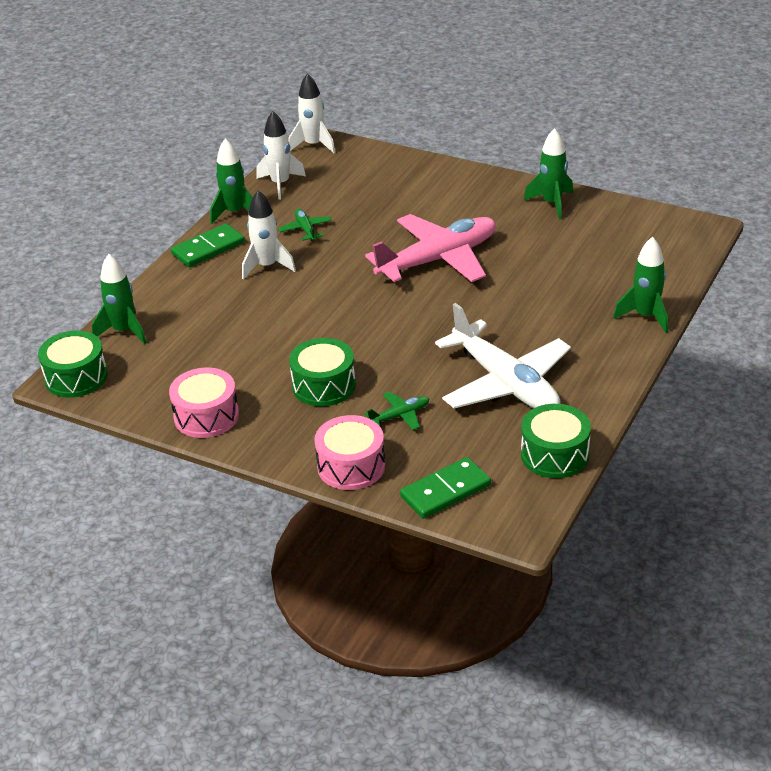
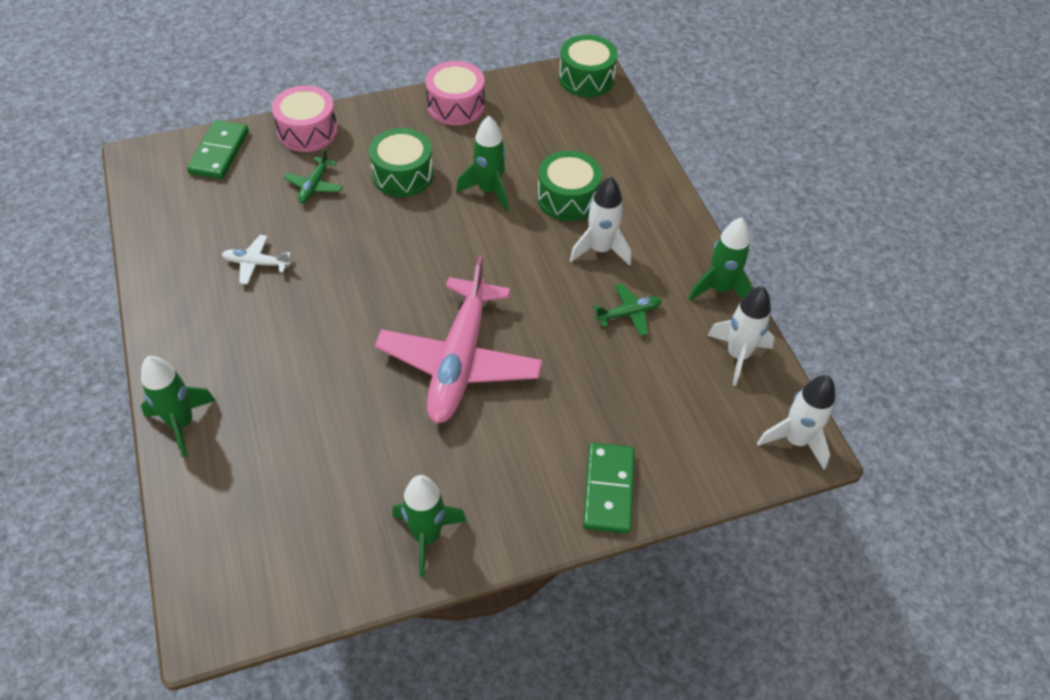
camera: 130 degrees right, 15 degrees up
green rocket [92,254,147,344] -> green rocket moved to [456,116,508,212]
green domino [171,224,245,267] -> green domino moved to [583,443,635,534]
green plane [278,208,332,241] -> green plane turned 45 degrees counterclockwise [594,284,662,336]
white plane [435,303,571,409] -> white plane [222,235,291,285], size x0.42
green drum [521,404,591,478] -> green drum moved to [537,151,602,221]

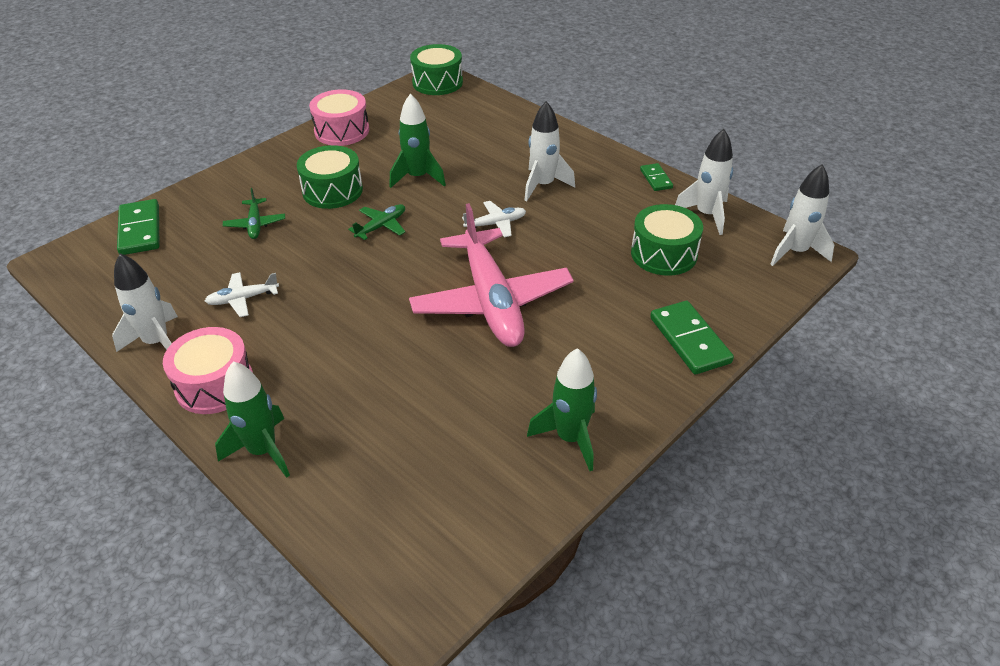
camera: 25 degrees left, 10 degrees down
pink drum [272,85,338,152] -> pink drum moved to [163,327,253,414]
green drum [537,151,602,221] -> green drum moved to [631,204,703,276]
green plane [594,284,662,336] -> green plane moved to [348,204,405,240]
green rocket [688,217,752,301] -> green domino [640,163,673,191]
none -> white rocket [112,253,178,352]
none -> white plane [462,201,526,238]

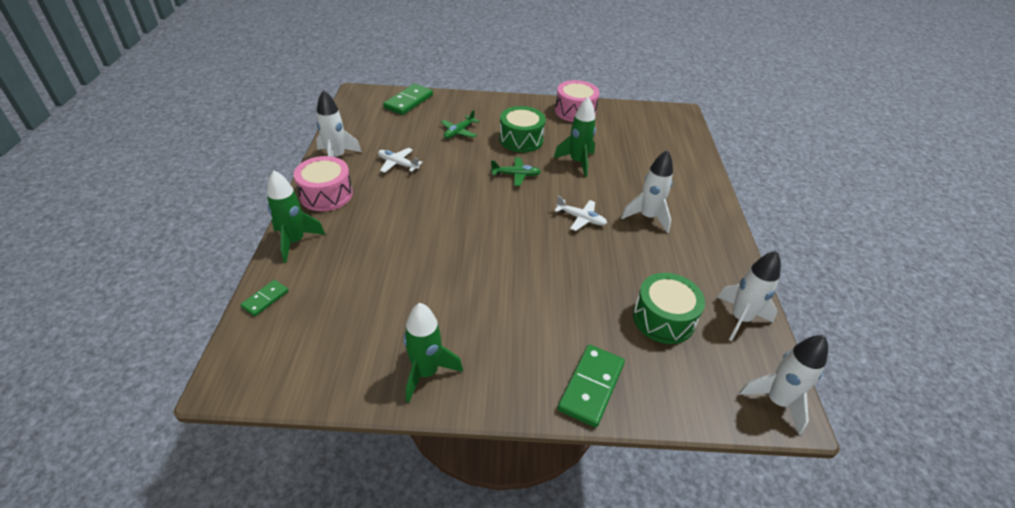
camera: 45 degrees right, 0 degrees up
pink plane [409,203,574,347] -> none
green drum [410,44,463,95] -> none
green domino [640,163,673,191] -> green domino moved to [240,280,289,316]

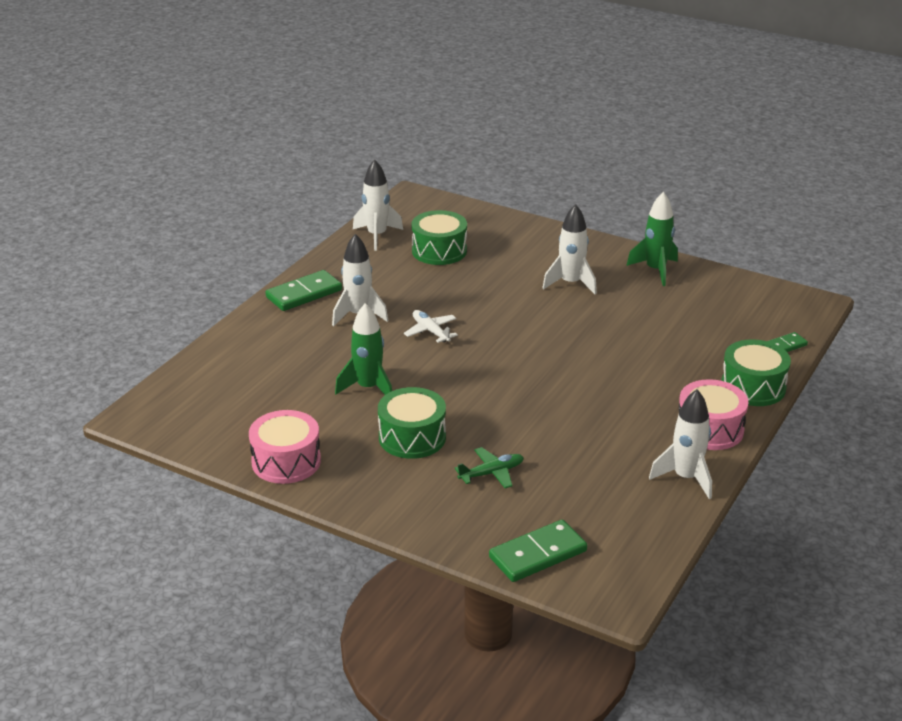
camera: 150 degrees left, 10 degrees down
green rocket [267,170,326,263] -> green drum [721,339,791,406]
white plane [378,148,423,173] -> none
green plane [491,157,541,186] -> none
green domino [558,345,625,427] -> green domino moved to [265,270,342,311]
white rocket [739,335,828,435] -> white rocket moved to [542,204,597,294]

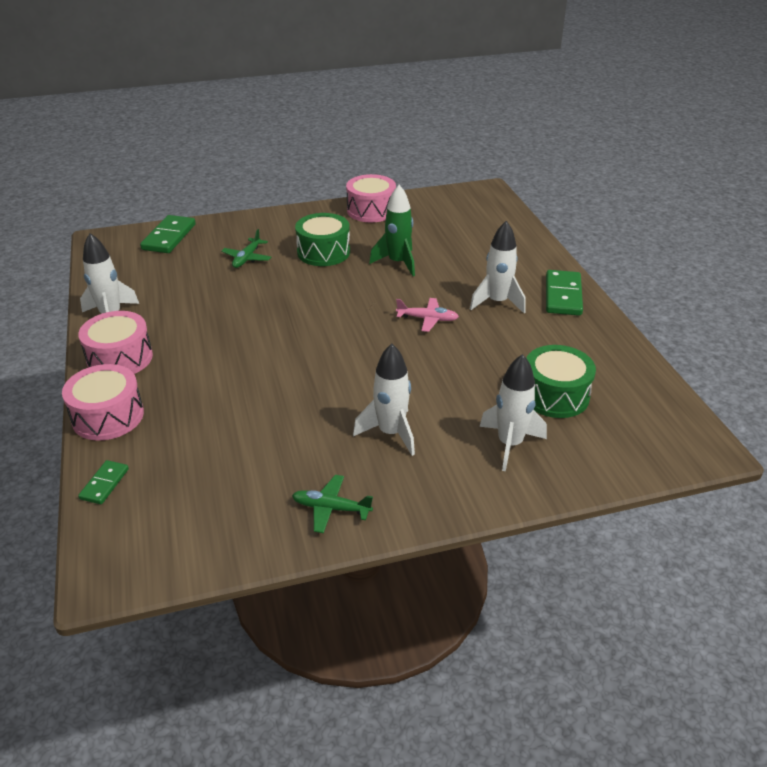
camera: 135 degrees right, 5 degrees up
white rocket [353,159,403,251] -> white rocket moved to [480,354,547,471]
white plane [404,310,458,343] -> pink plane [396,298,459,332]
green rocket [626,192,678,286] -> green plane [292,475,373,533]
green drum [721,339,791,406] -> pink drum [62,364,144,441]

